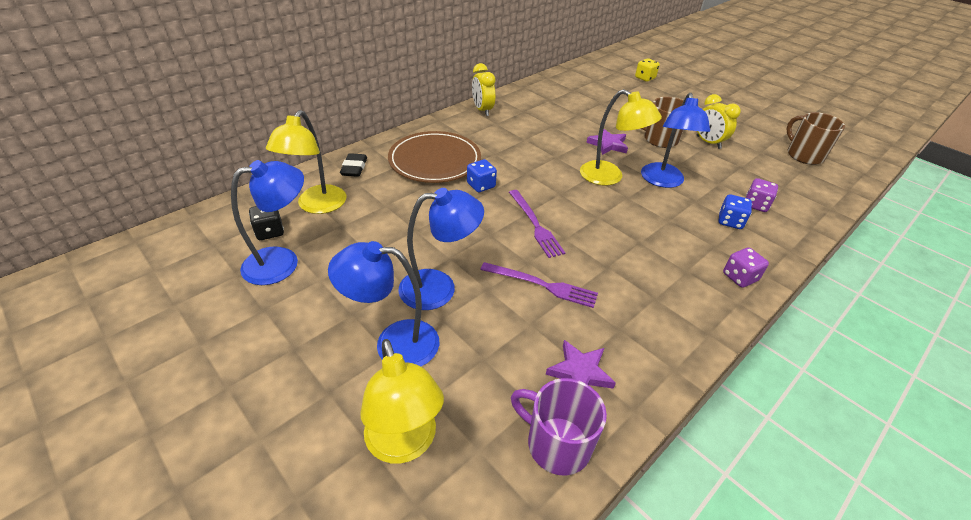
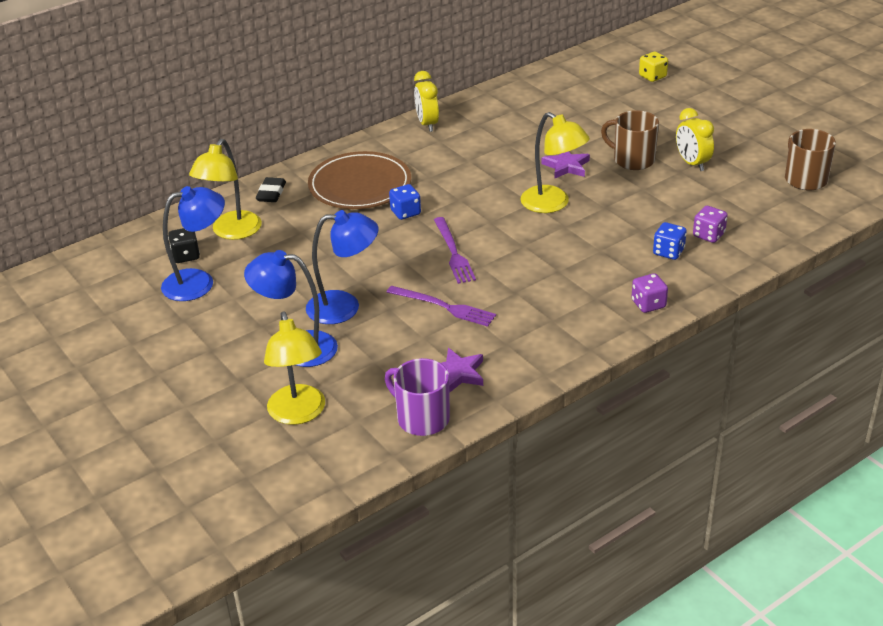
camera: 10 degrees right, 5 degrees down
blue lamp [641,93,710,188] -> none

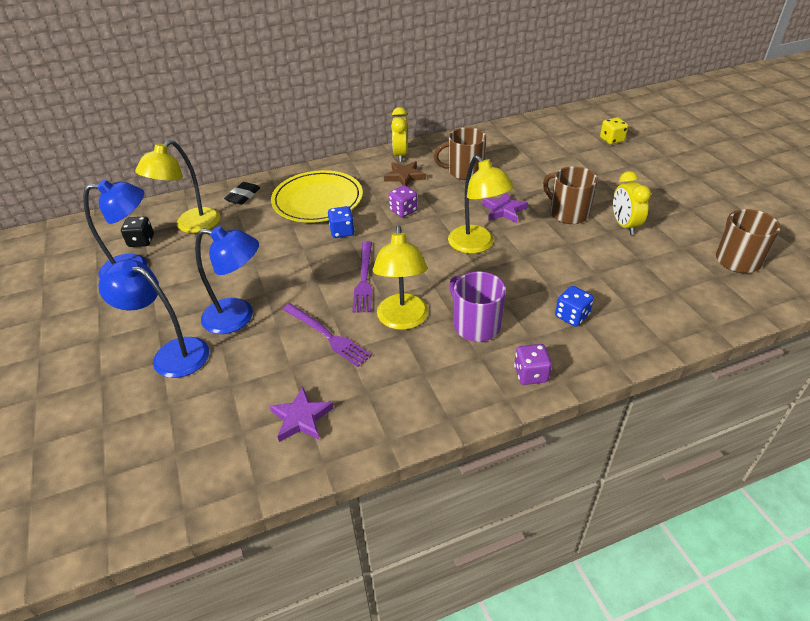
camera: 15 degrees right, 5 degrees up
yellow lamp [264,312,325,425] -> yellow lamp moved to [373,225,428,330]
brown plate [308,151,411,209] -> yellow plate [271,170,363,223]
purple mug [385,358,450,436] -> purple mug moved to [449,271,506,342]
purple dice [693,206,728,243] -> purple dice moved to [388,185,418,217]
none -> brown star [384,161,426,186]
none -> brown mug [434,127,486,180]

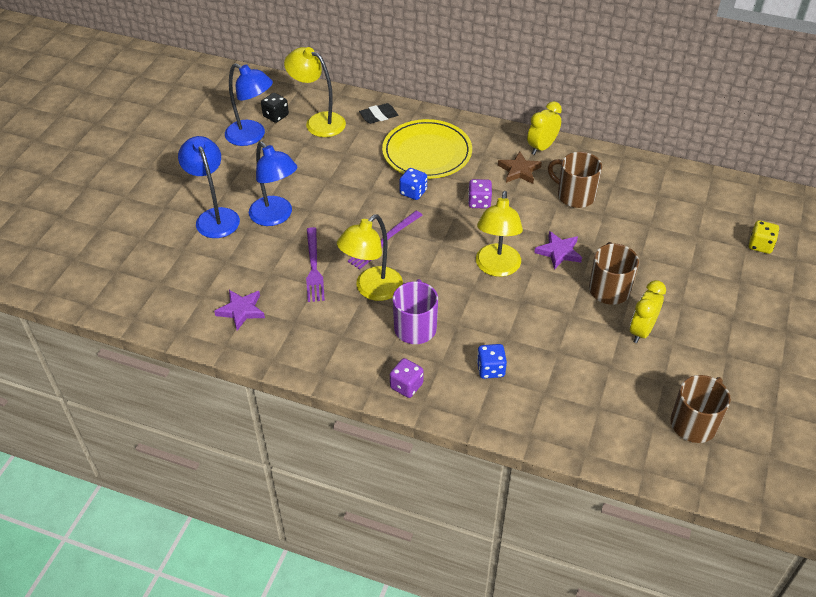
camera: 40 degrees right, 5 degrees up
yellow lamp [135,140,220,233] -> yellow lamp turned 45 degrees clockwise [284,47,346,137]

